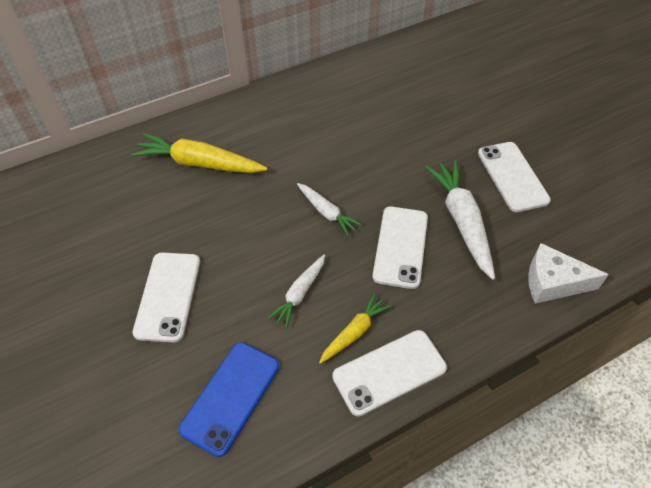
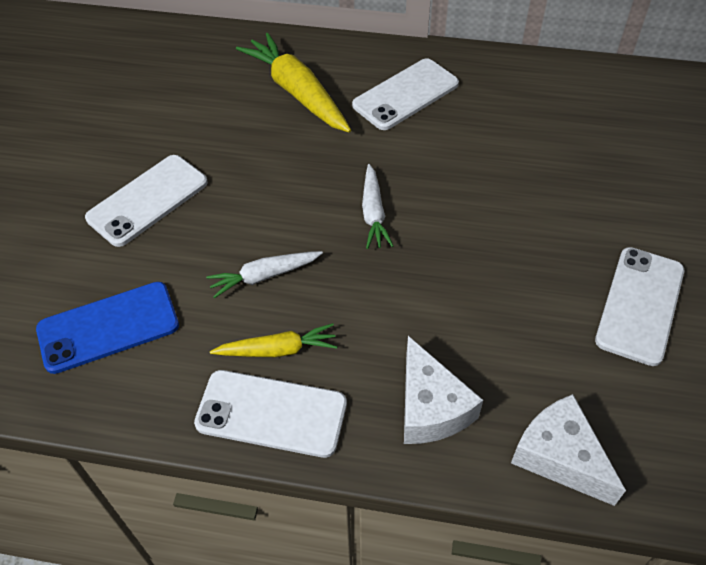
camera: 40 degrees right, 0 degrees up
white phone [372,206,428,289] -> white phone moved to [352,58,459,130]
white carrot [425,160,495,280] -> none
none -> white cheese [404,336,483,444]

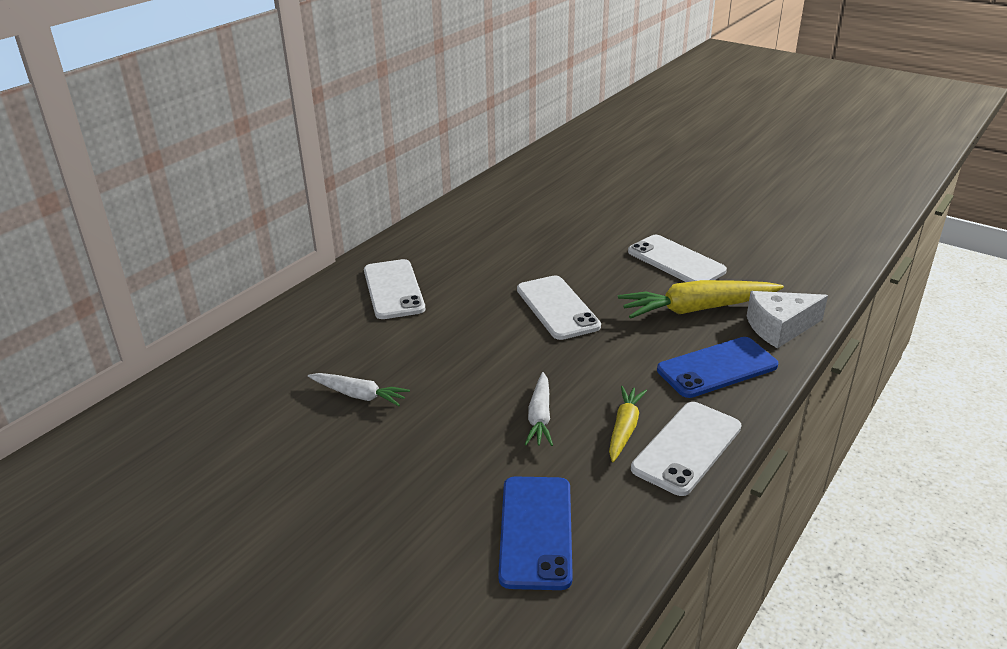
camera: 65 degrees left, 20 degrees down
white phone [85,155,208,247] -> white phone moved to [517,276,601,340]
yellow carrot [236,33,351,133] -> yellow carrot moved to [618,280,784,319]
white carrot [362,164,393,249] -> white carrot moved to [308,373,410,406]
white cheese [404,336,483,444] -> blue phone [657,337,778,398]

